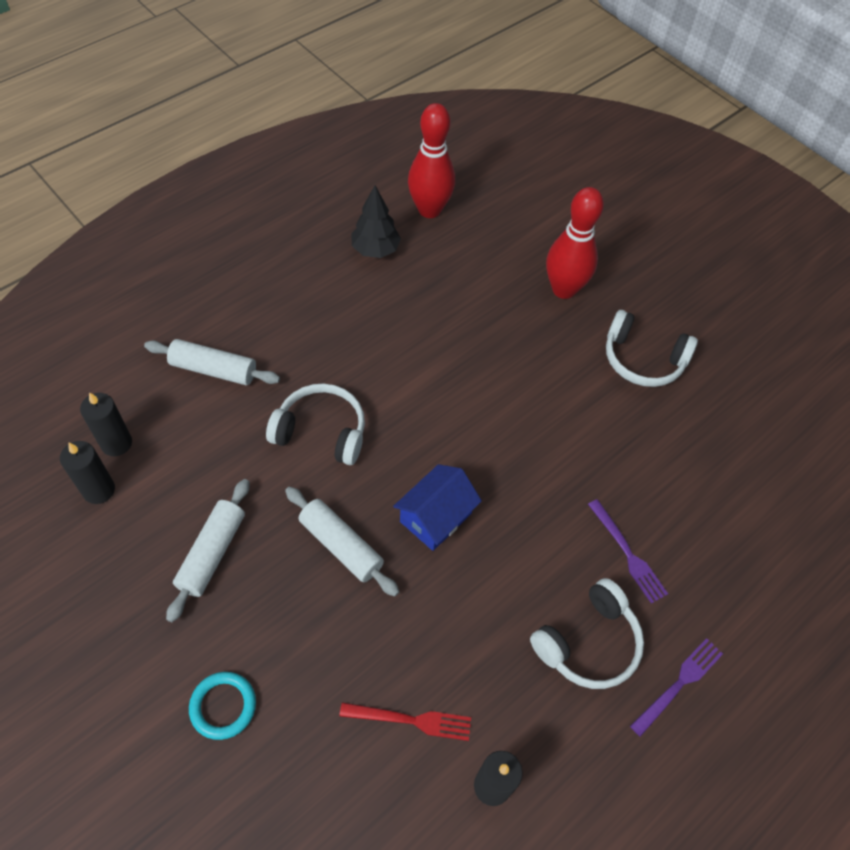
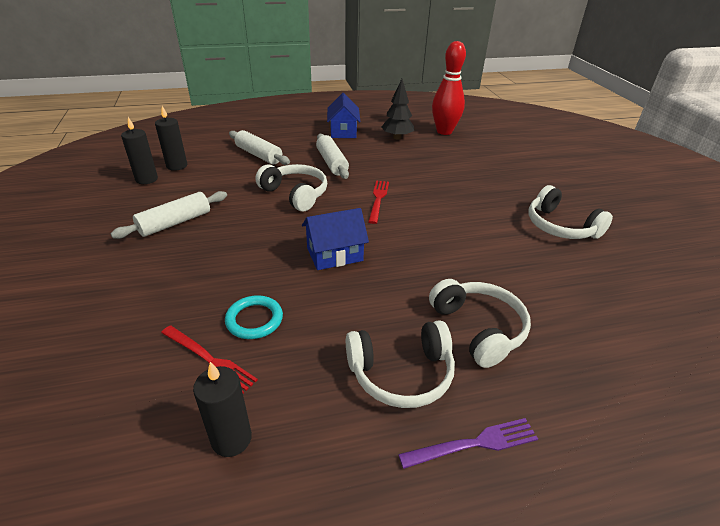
camera: 30 degrees right, 20 degrees down
turquoise ring [189,672,256,740] -> turquoise ring moved to [225,295,283,339]
white rolling pin [285,487,399,597] -> white rolling pin moved to [316,134,349,179]
red bowling pin [546,187,604,299] -> none
purple fork [588,499,668,604] -> white headphones [429,279,531,368]
none -> blue house [327,93,360,138]
none -> red fork [368,180,389,224]

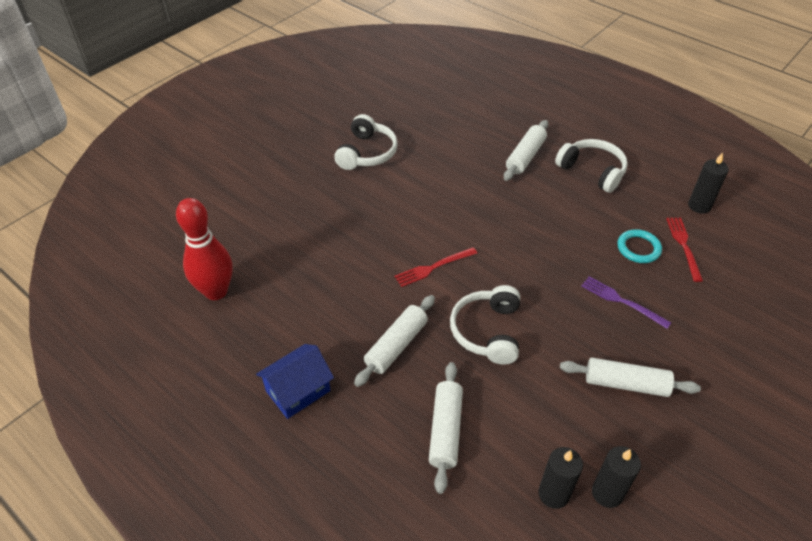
camera: 125 degrees left, 10 degrees up
blue house [302,208,369,270] -> none
black tree [381,79,414,140] -> none
purple fork [398,418,538,469] -> purple fork moved to [581,276,671,329]
white headphones [429,279,531,368] -> white rolling pin [504,120,548,181]

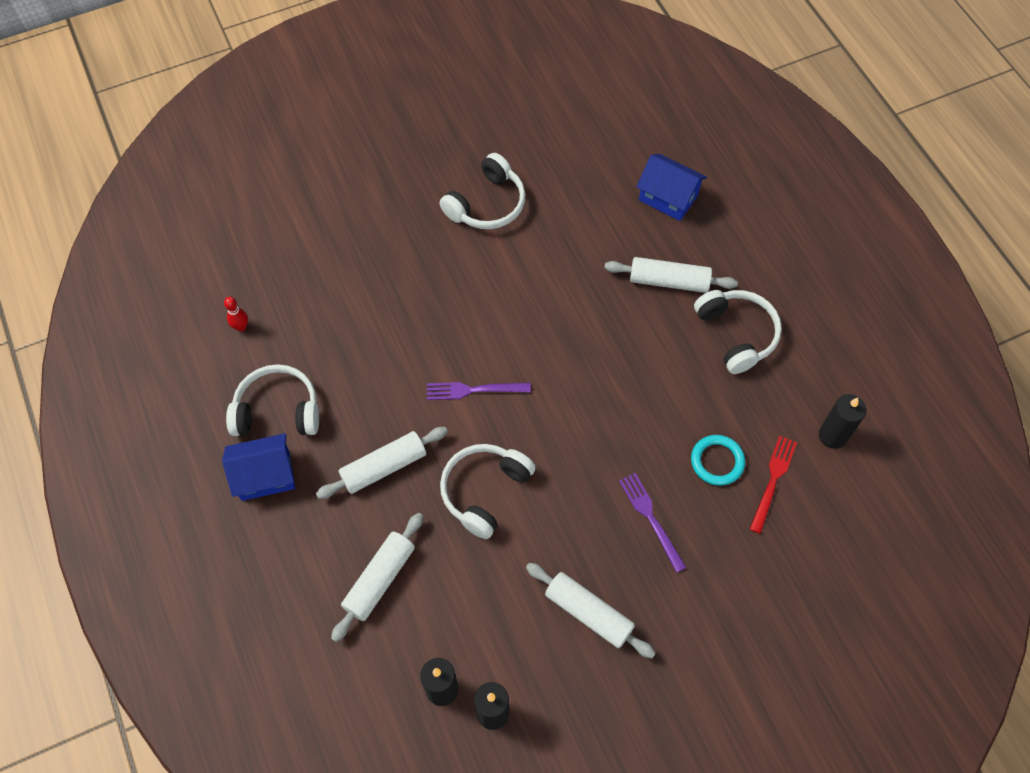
camera: 25 degrees right, 15 degrees up
red bowling pin [176,198,232,300] -> red bowling pin [224,297,248,331], size x0.40
red fork [394,248,477,287] -> purple fork [427,382,531,400]
white rolling pin [504,120,548,181] -> white rolling pin turned 45 degrees clockwise [604,257,738,293]
none -> white headphones [226,364,319,436]
none -> blue house [636,154,707,221]

